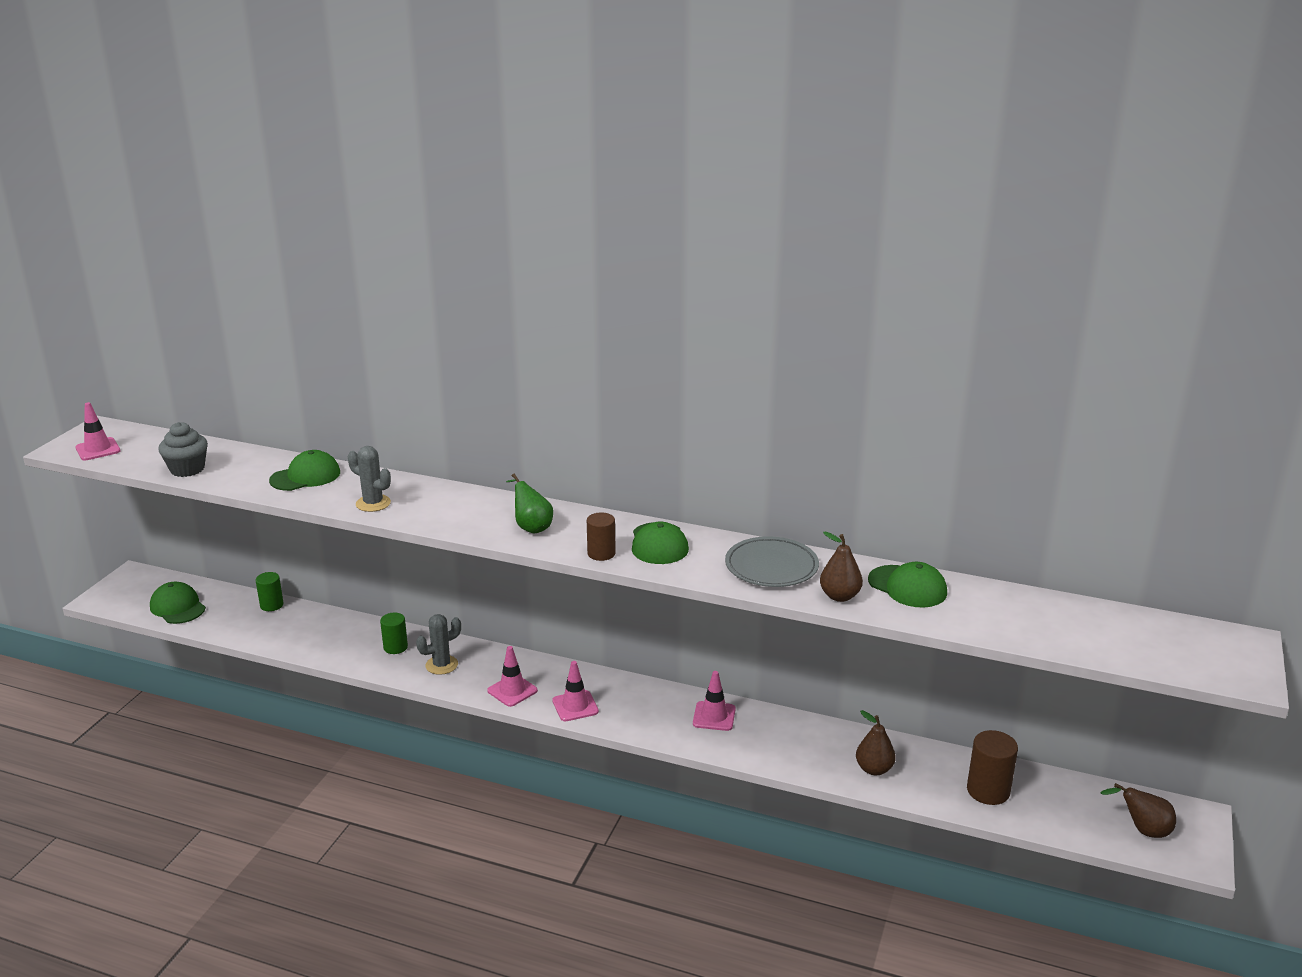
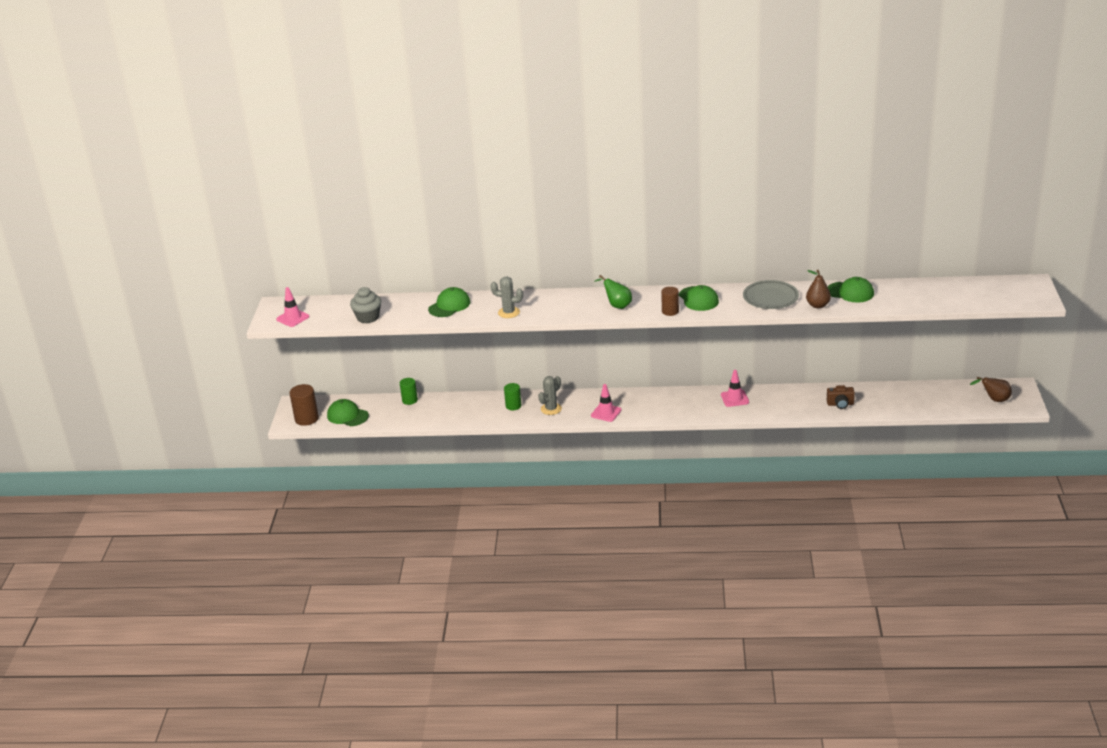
camera: 15 degrees left, 5 degrees up
pink traffic cone [552,661,599,721] -> none
brown pear [856,710,896,775] -> brown camera [827,385,855,409]
brown cylinder [967,730,1018,805] -> brown cylinder moved to [289,384,319,426]

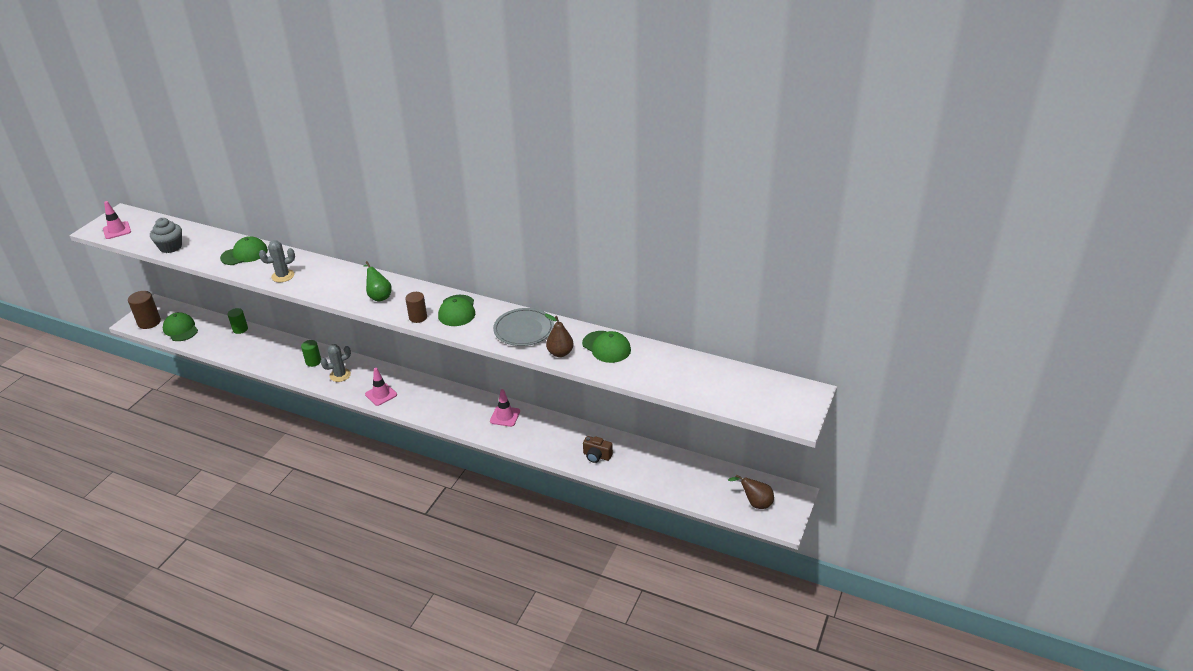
camera: 20 degrees right, 5 degrees up
grey cactus [491,276,523,318] -> grey cactus turned 60 degrees counterclockwise [259,240,295,282]

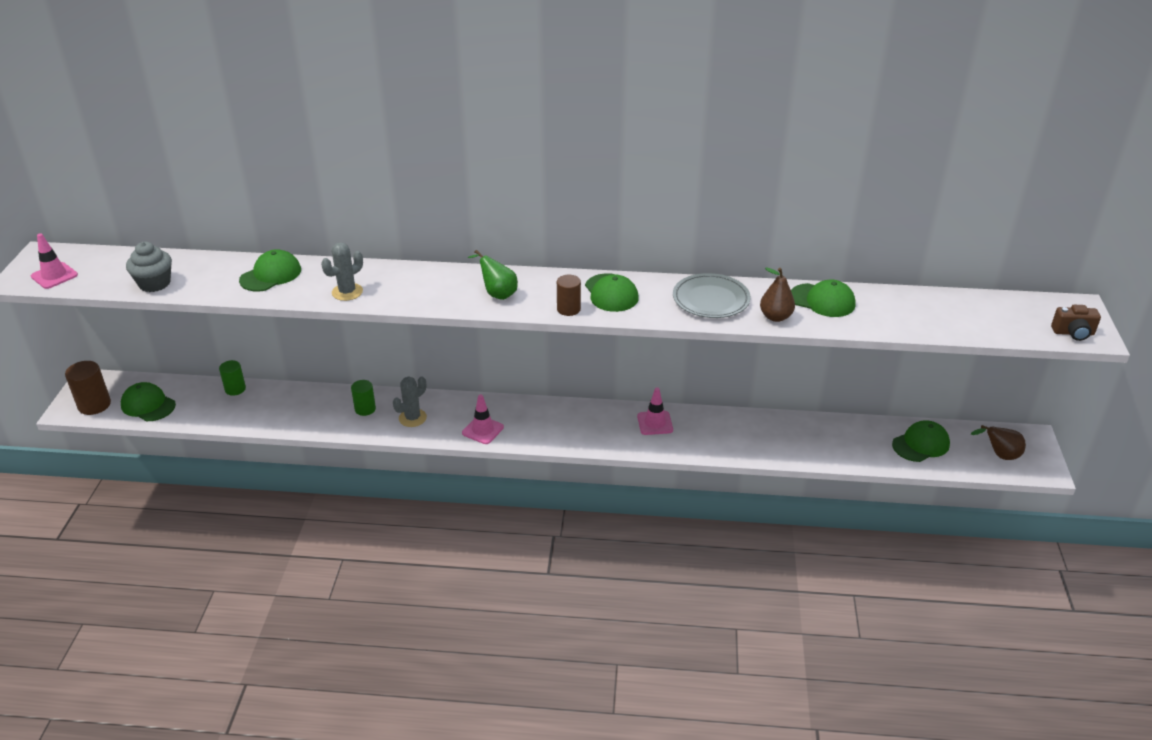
camera: 20 degrees left, 0 degrees up
brown camera [583,436,613,463] -> brown camera moved to [1051,305,1101,341]
none -> green cap [892,420,950,462]

